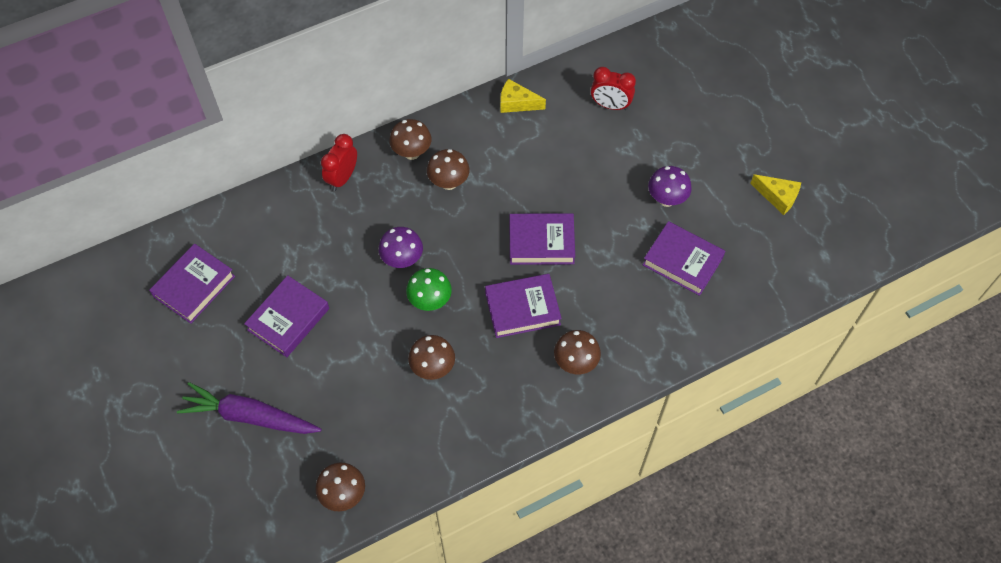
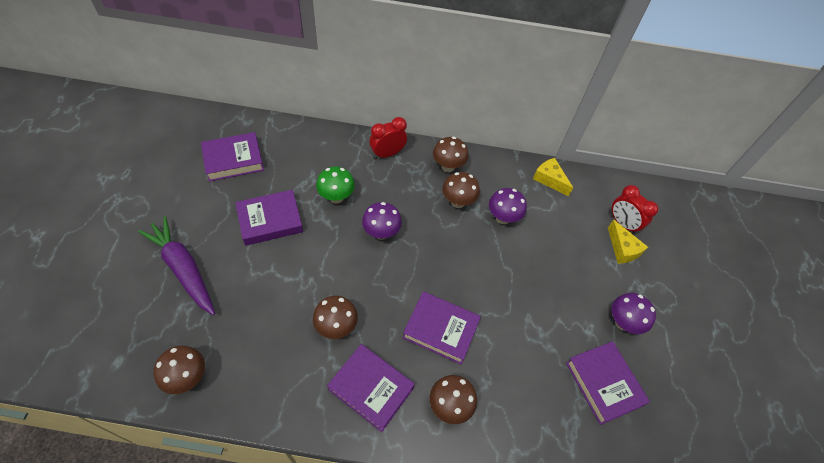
camera: 30 degrees right, 5 degrees down
green mushroom [406,268,452,311] -> green mushroom moved to [316,167,355,203]
purple book [509,213,575,265] -> purple book moved to [327,344,415,432]
yellow cheese [750,174,801,215] -> yellow cheese moved to [608,220,648,264]
none -> purple mushroom [489,188,527,224]

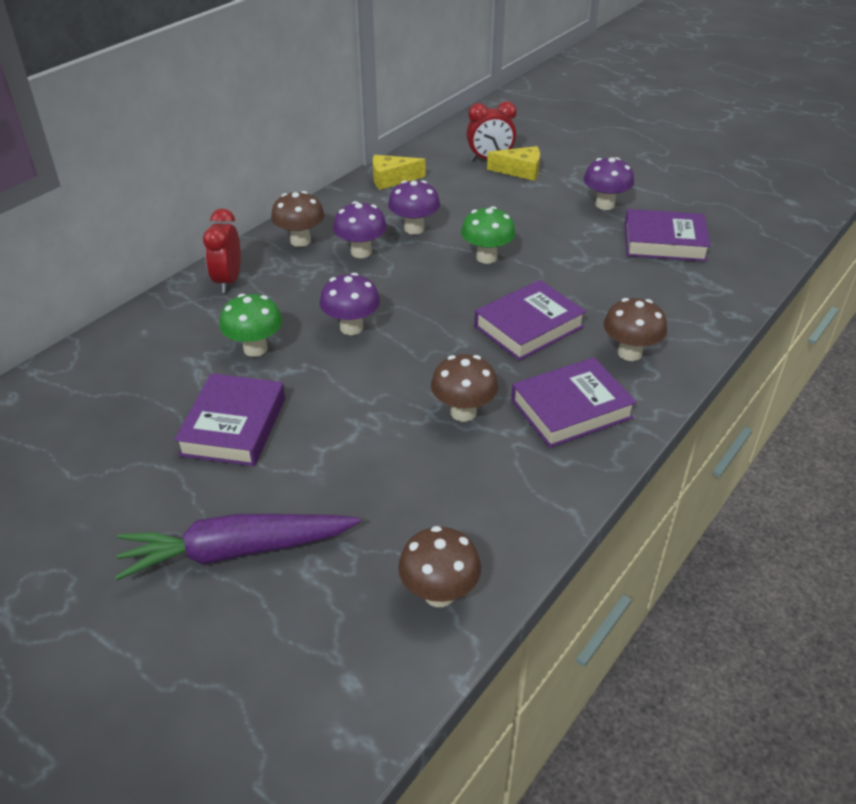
camera: 55 degrees left, 15 degrees down
purple book [201,132,264,182] -> none
brown mushroom [442,172,480,208] -> purple mushroom [333,201,387,258]
none -> green mushroom [461,206,516,264]

